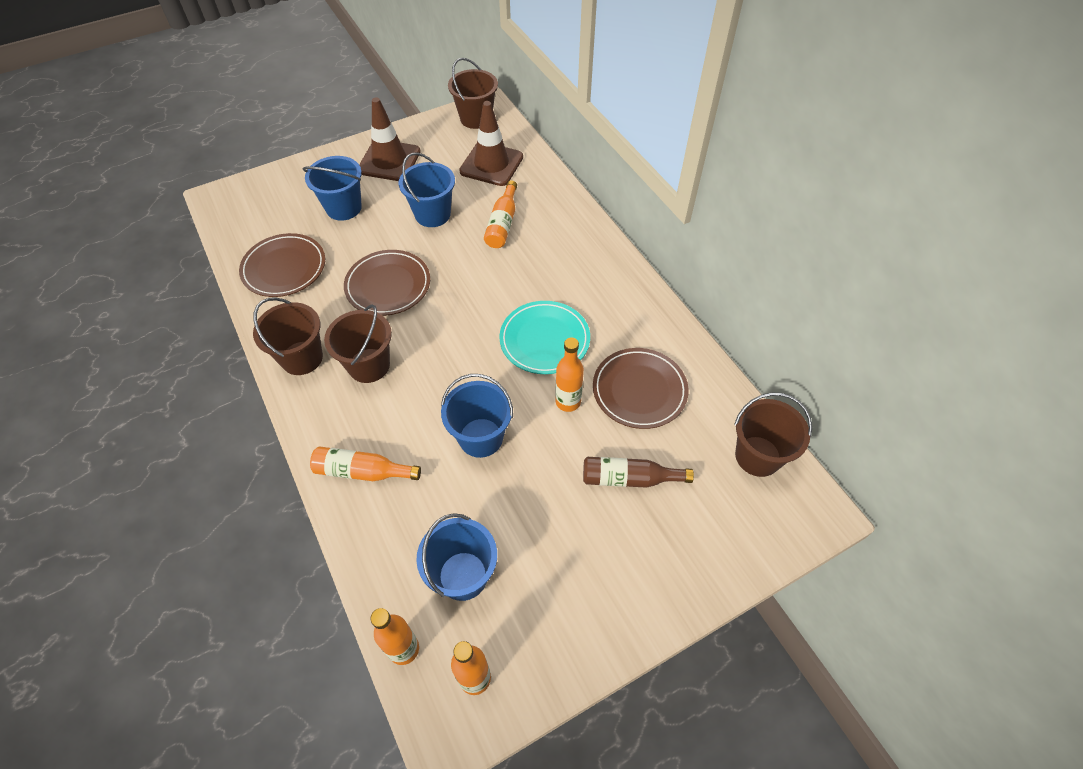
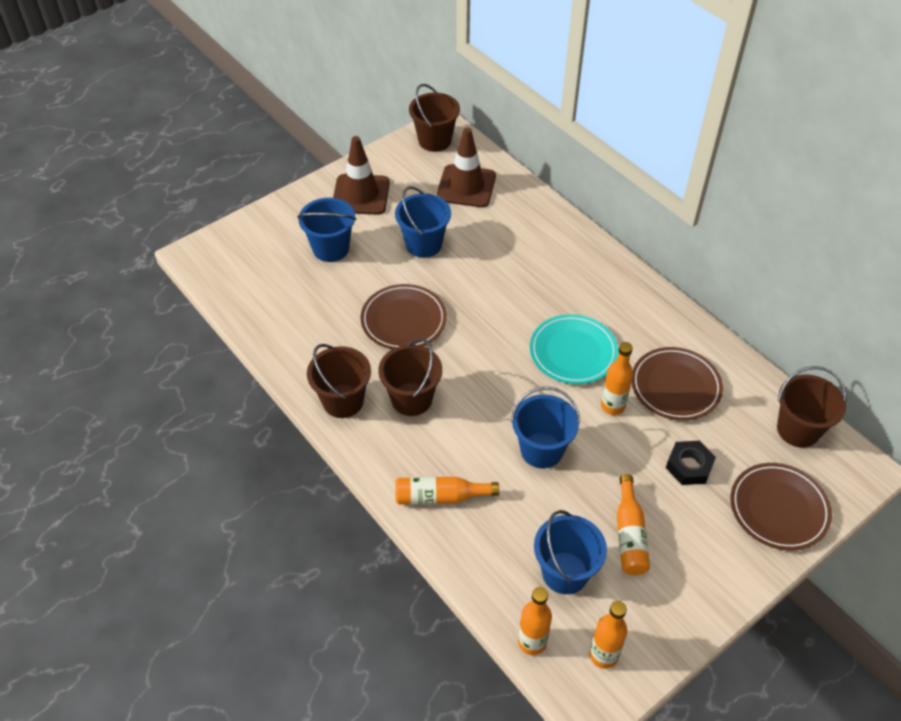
camera: 10 degrees left, 5 degrees down
brown plate [239,233,325,297] -> brown plate moved to [730,463,832,551]
orange bottle [484,180,517,248] -> orange bottle moved to [617,474,650,575]
brown bottle [583,457,694,488] -> black nut [666,441,716,485]

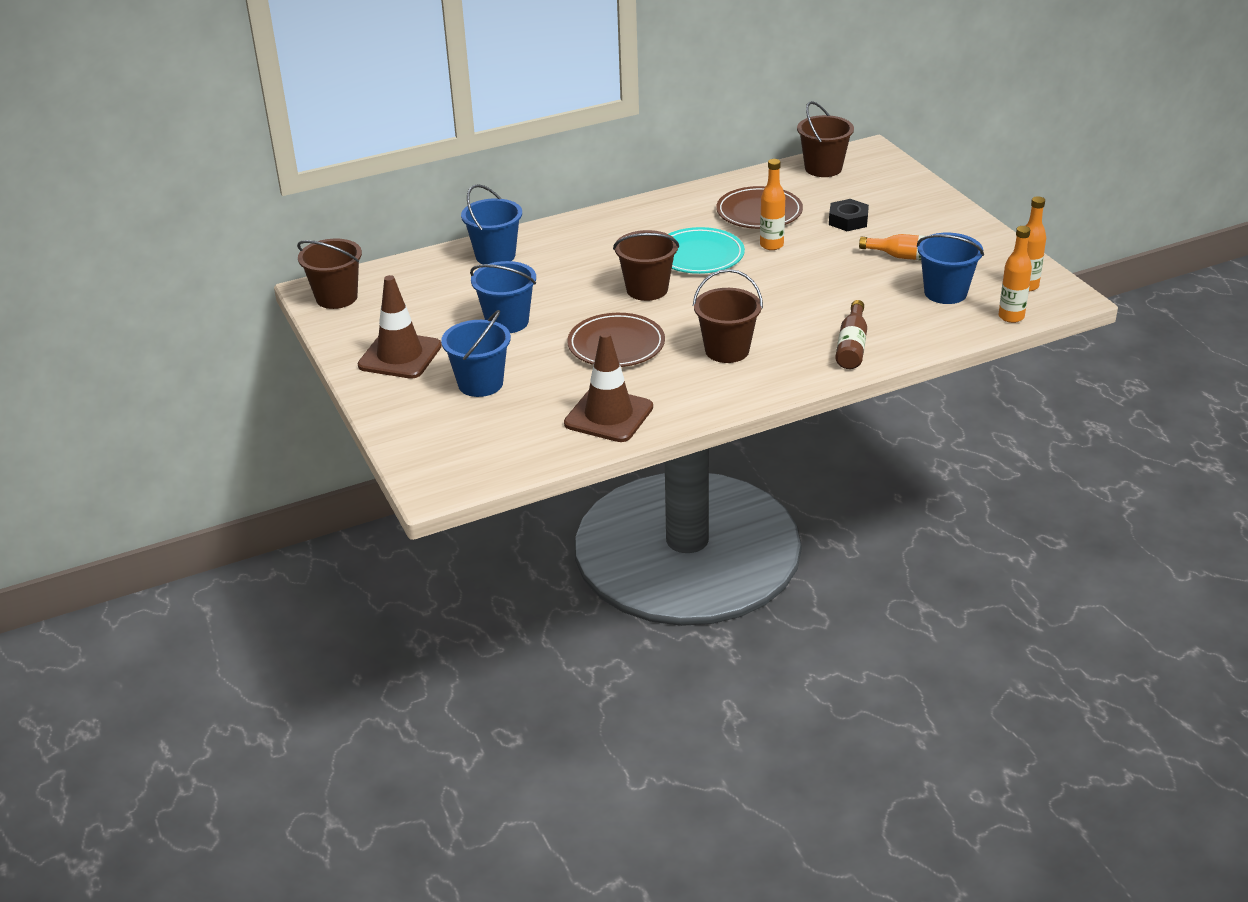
camera: 75 degrees left, 15 degrees down
brown bucket [307,344,371,418] -> brown bucket moved to [613,230,679,301]
orange bottle [395,477,499,505] -> brown bottle [835,300,867,369]
brown traffic cone [436,128,496,207] -> brown traffic cone moved to [564,332,653,442]
blue bucket [511,386,580,469] -> blue bucket moved to [461,184,522,265]
brown plate [730,463,832,551] -> none

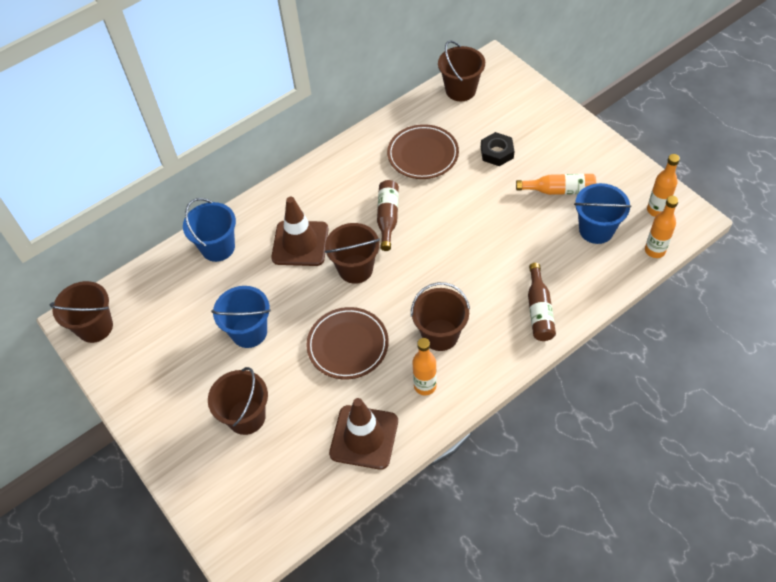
camera: 10 degrees left, 20 degrees up
brown traffic cone [358,275,442,379] -> brown traffic cone moved to [271,197,329,266]
blue bucket [441,310,511,397] -> brown bucket [208,367,268,435]
turquoise plate [669,227,745,274] -> brown bottle [377,180,399,251]
orange bottle [760,159,785,250] -> orange bottle moved to [412,338,437,395]

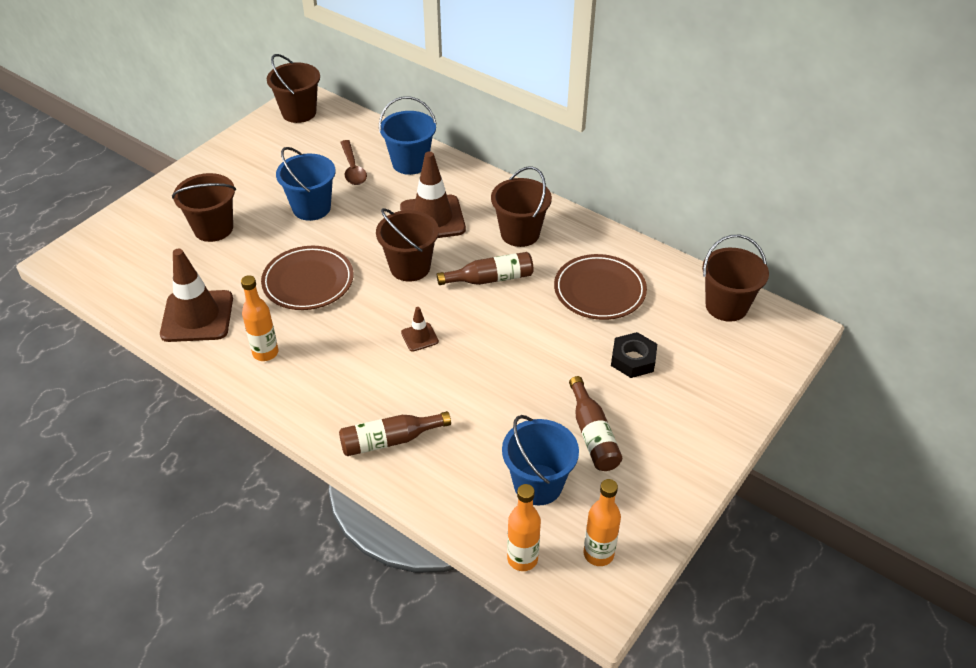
camera: 70 degrees right, 10 degrees down
brown bucket [411,282,470,351] -> brown bucket moved to [491,166,552,247]
orange bottle [516,174,596,195] -> brown bottle [569,376,622,471]
none -> brown spoon [340,140,367,185]
none -> brown traffic cone [401,307,439,351]

